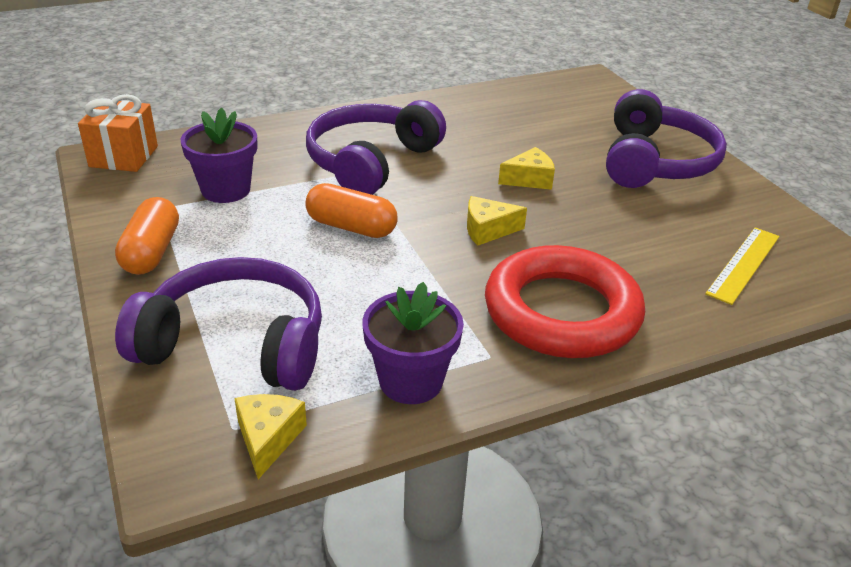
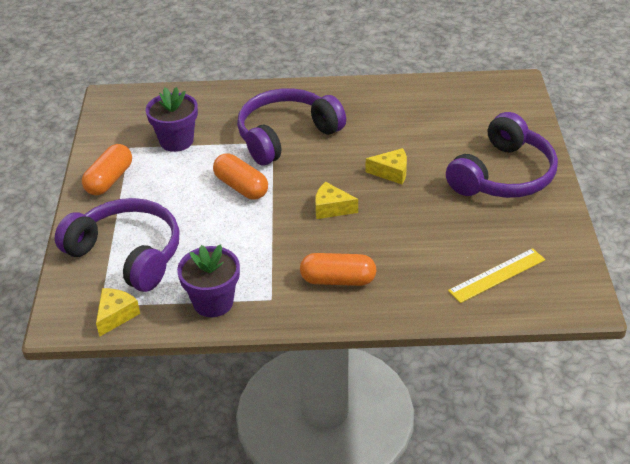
camera: 25 degrees right, 5 degrees up
orange gift [78,94,158,172] -> none
red ring [485,245,645,358] -> orange capsule [300,253,377,286]

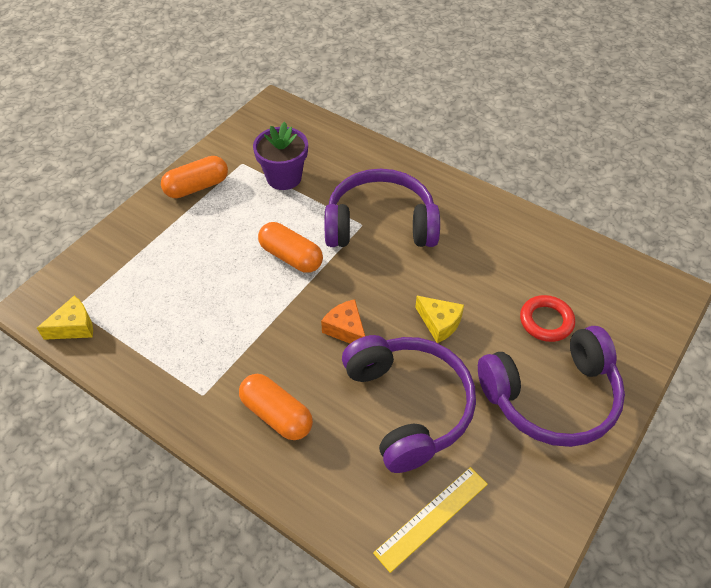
camera: 35 degrees right, 10 degrees up
purple headphones [55,198,180,292] -> purple headphones moved to [342,335,476,473]
purple flower pot [177,244,240,317] -> none
orange capsule [213,153,268,200] -> orange capsule turned 45 degrees counterclockwise [258,222,323,273]
yellow cheese [315,182,358,219] -> orange cheese [321,299,365,344]
yellow ruler [448,248,545,303] -> yellow ruler turned 45 degrees counterclockwise [373,467,488,573]
none -> red ring [520,295,575,342]

